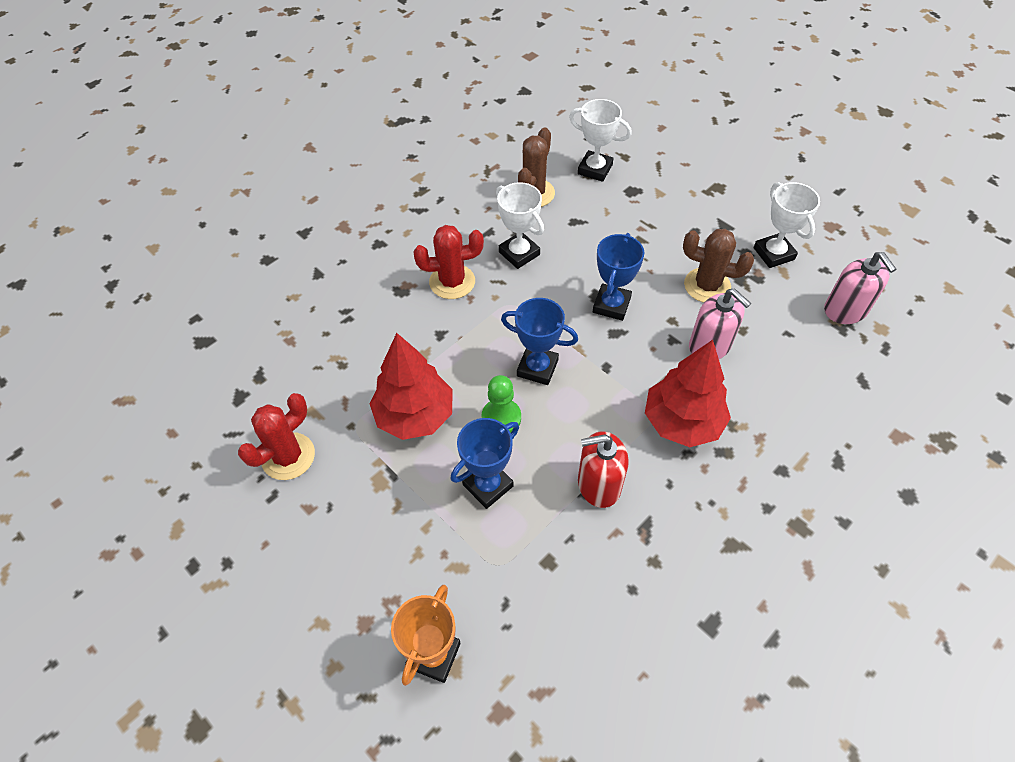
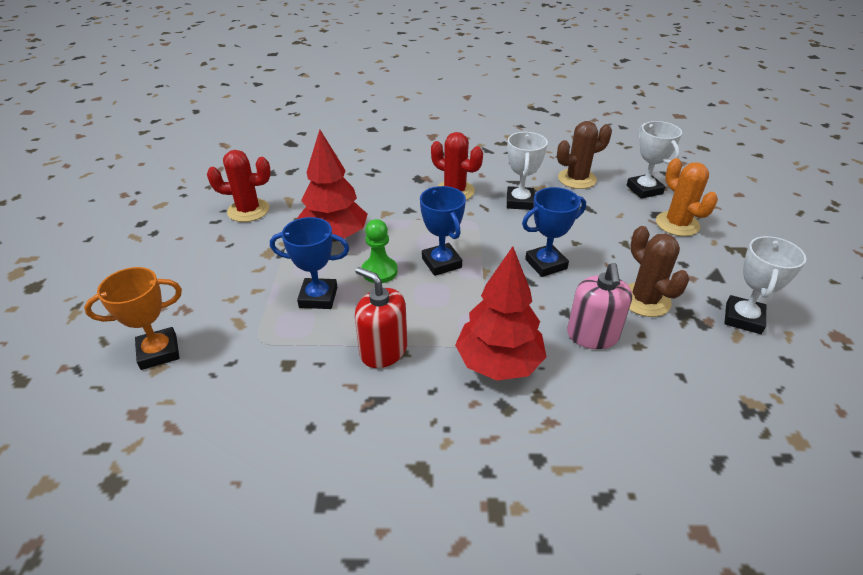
camera: 45 degrees right, 15 degrees down
pink soap dispenser [824,252,896,324] -> none
none -> orange cactus [656,158,718,236]

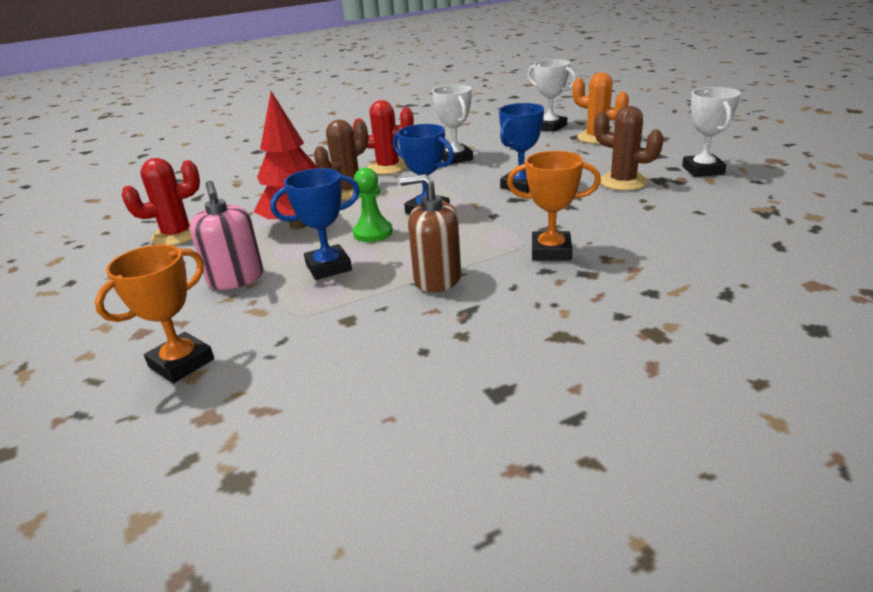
camera: 25 degrees left, 10 degrees down
red soap dispenser [355,267,407,368] -> brown soap dispenser [400,174,461,292]
red tree [455,246,546,381] -> orange trophy [507,151,601,260]
brown cactus [557,121,612,189] -> brown cactus moved to [314,120,368,200]
pink soap dispenser [567,263,632,349] -> pink soap dispenser moved to [190,181,263,290]

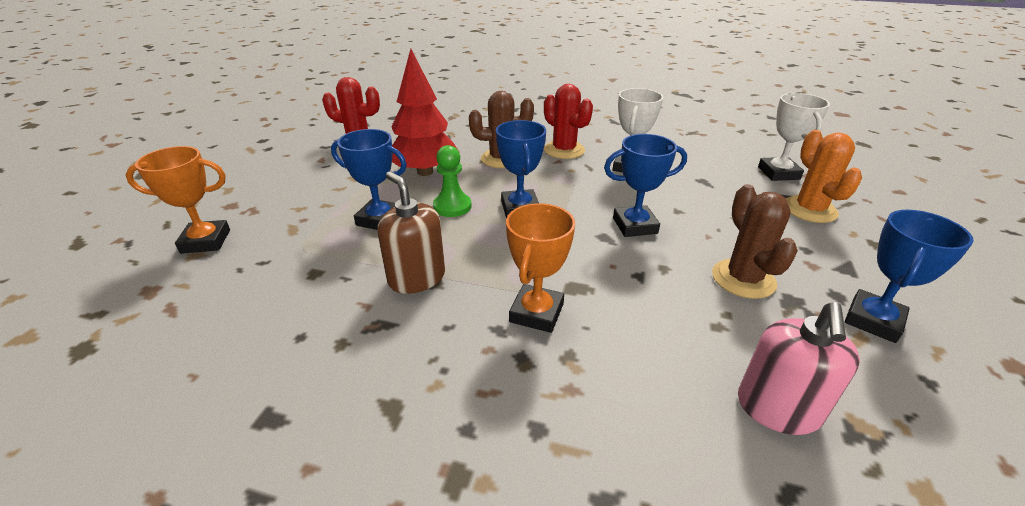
camera: 40 degrees right, 5 degrees up
pink soap dispenser [190,181,263,290] -> pink soap dispenser moved to [738,302,860,435]
orange trophy [507,151,601,260] -> orange trophy turned 60 degrees clockwise [506,203,575,333]
white trophy [682,87,740,177] -> blue trophy [845,210,974,343]

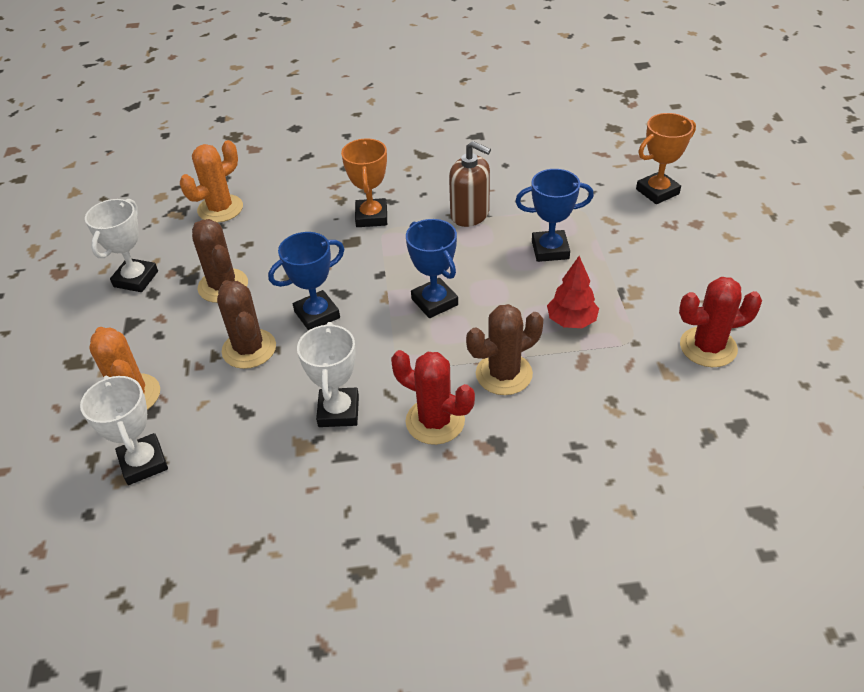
camera: 160 degrees right, 10 degrees up
red tree [391,49,459,176] -> red tree [547,256,599,328], size x0.60
green pawn [433,145,472,217] -> none
pink soap dispenser [738,302,860,435] -> orange cactus [180,140,243,223]
blue trophy [845,210,974,343] -> white trophy [85,199,158,292]
none -> brown cactus [217,280,276,369]

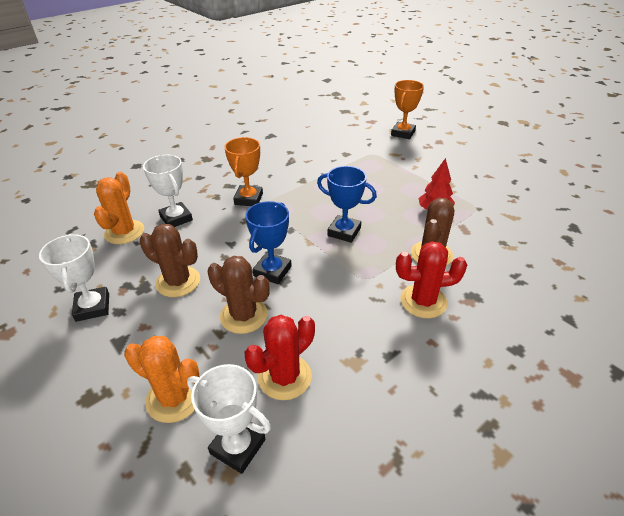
camera: 35 degrees left, 5 degrees down
white trophy [297,322,359,427] -> white trophy moved to [143,155,193,227]
orange trophy [341,139,387,227] -> orange trophy turned 45 degrees clockwise [224,137,263,206]
brown soap dispenser [449,141,491,227] -> none
blue trophy [515,169,594,262] -> none
red cactus [679,277,762,367] -> red cactus moved to [245,315,315,400]

